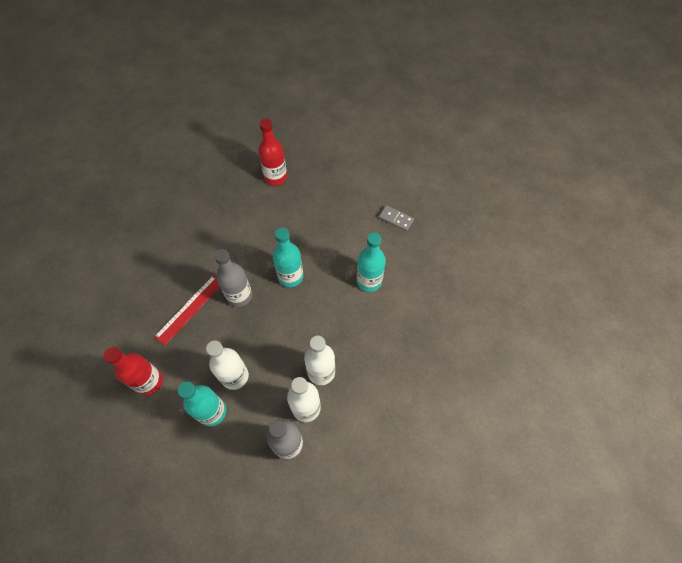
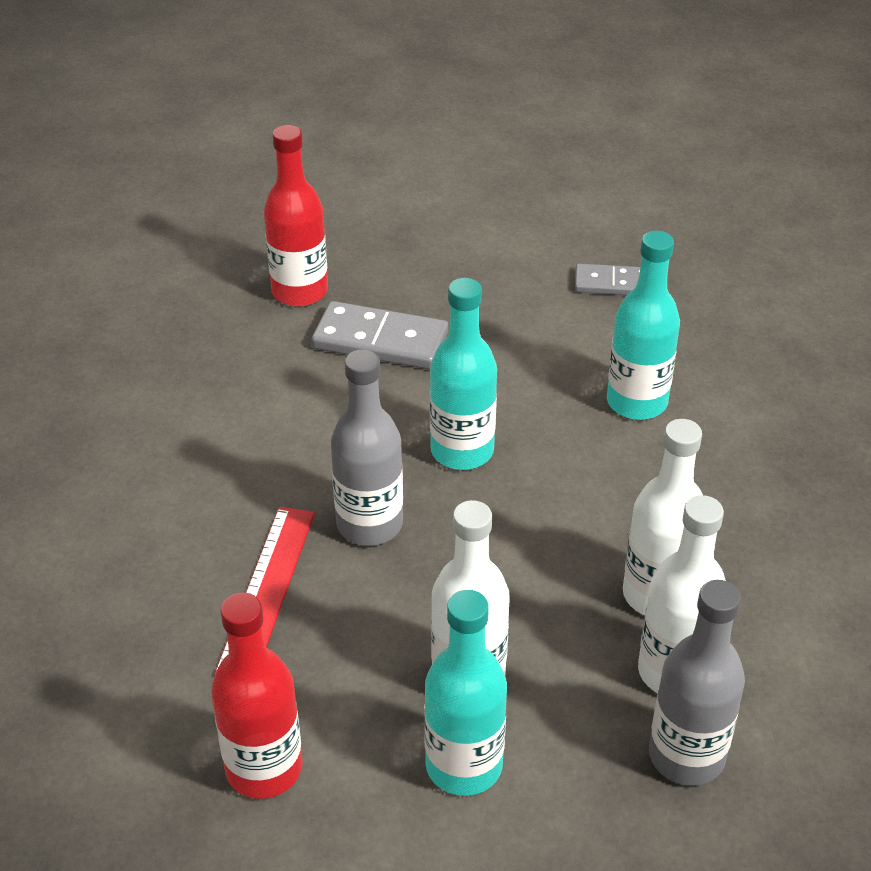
camera: 25 degrees left, 20 degrees down
none -> grey domino [312,301,448,369]

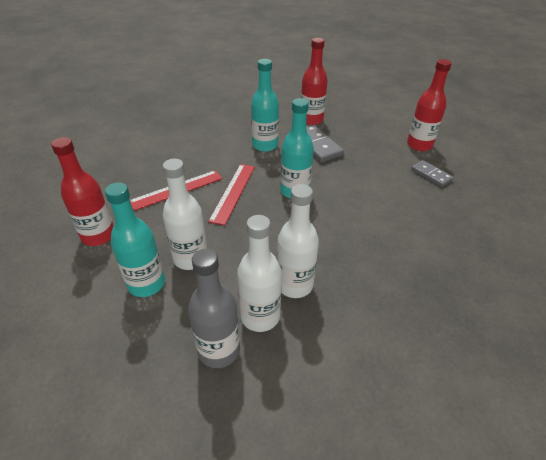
camera: 45 degrees right, 0 degrees up
grey bottle [331,349,403,546] -> red ruler [208,164,255,226]
turquoise bottle [607,231,680,420] -> turquoise bottle moved to [251,59,279,152]
none -> red bottle [407,59,452,151]

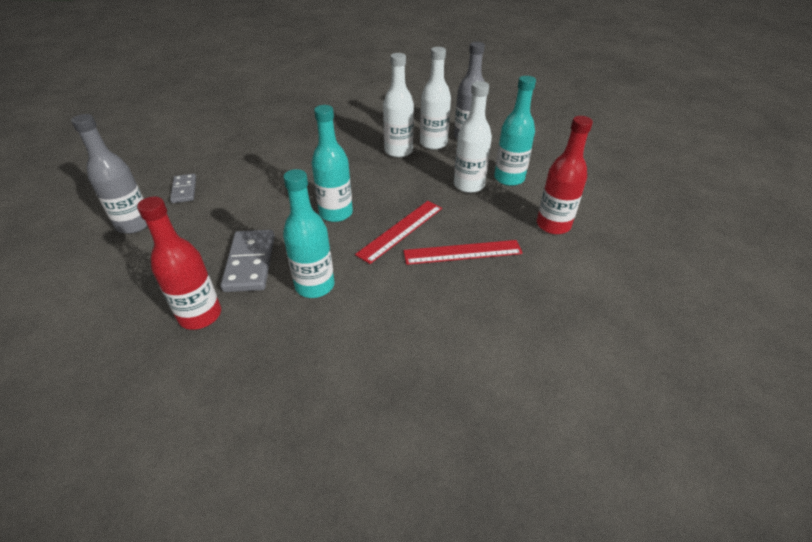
camera: 155 degrees left, 0 degrees up
red bottle [407,59,452,151] -> grey bottle [71,114,147,234]

